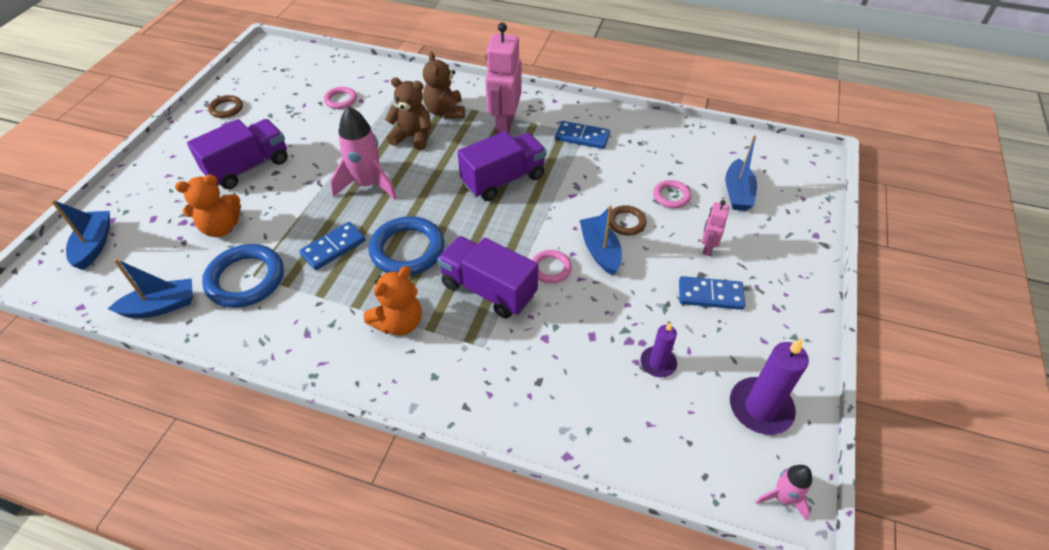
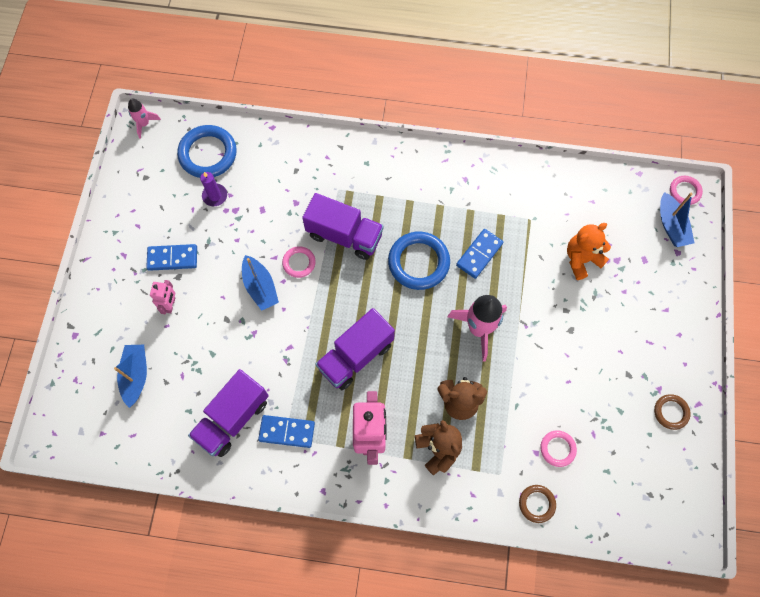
camera: 170 degrees right, 20 degrees up
blue boat [108,259,193,318] -> none
purple truck [187,119,288,189] -> purple truck moved to [188,369,269,457]
blue ring [202,244,284,308] -> blue ring moved to [177,125,237,178]
orange teddy bear [364,266,421,335] -> none
brown ring [610,205,646,236] -> brown ring moved to [519,485,556,523]
pink ring [653,180,691,208] -> pink ring moved to [670,176,703,205]
purple candle [730,338,809,435] -> none

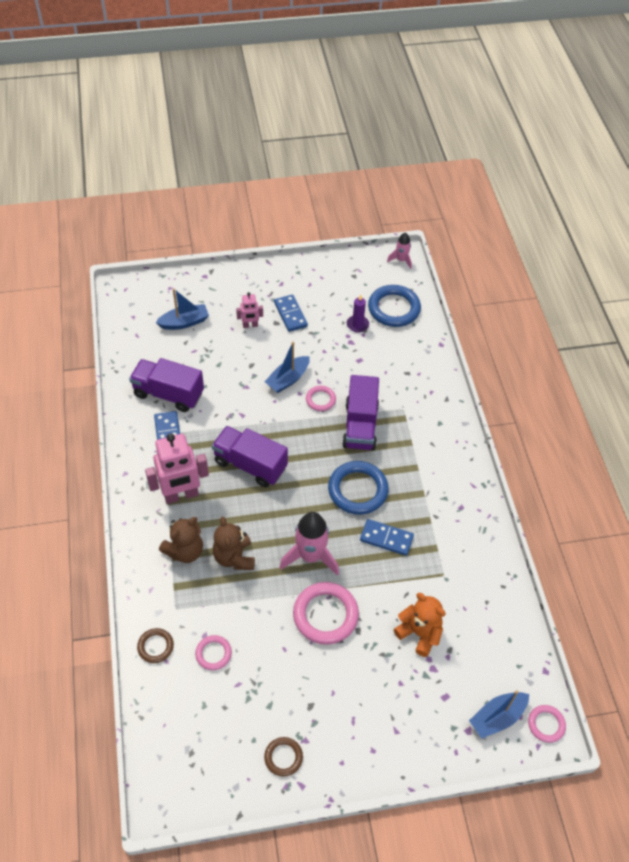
camera: 70 degrees right, 15 degrees down
none -> pink ring [293,582,359,645]

